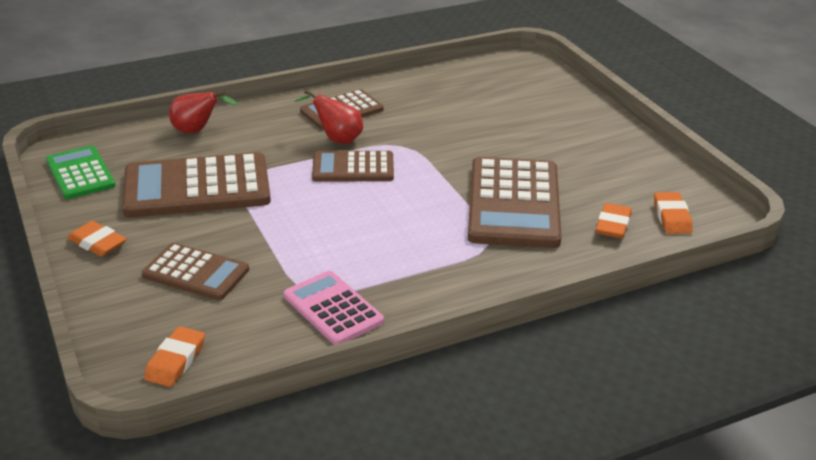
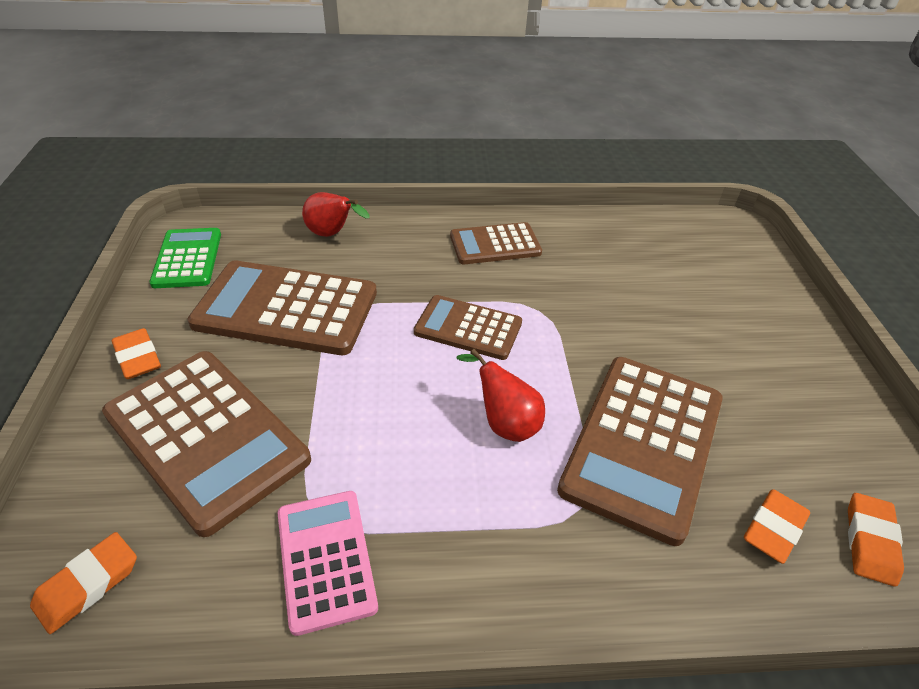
camera: 20 degrees right, 10 degrees up
brown calculator [142,243,249,300] -> brown calculator [102,351,311,537], size x1.70
red pear [294,90,363,144] -> red pear moved to [457,349,545,442]

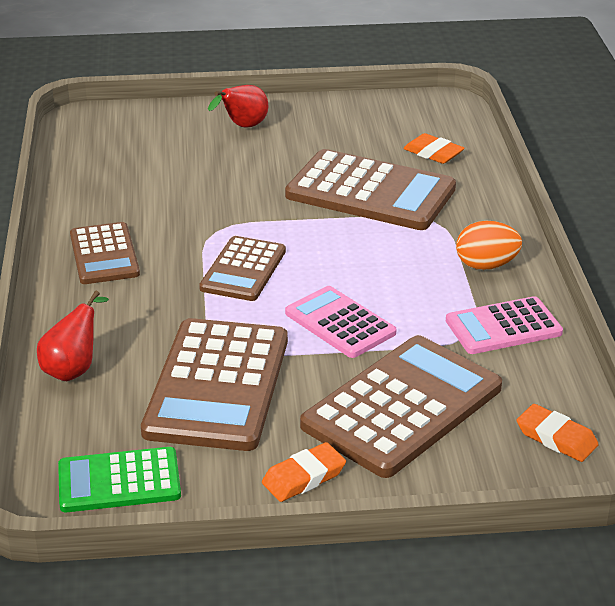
camera: 90 degrees left, 10 degrees down
red pear [457,349,545,442] -> red pear moved to [208,85,268,128]
orange eraser [848,493,904,587] -> none
none -> pink calculator [285,286,396,358]
none -> orange egg [456,221,522,270]

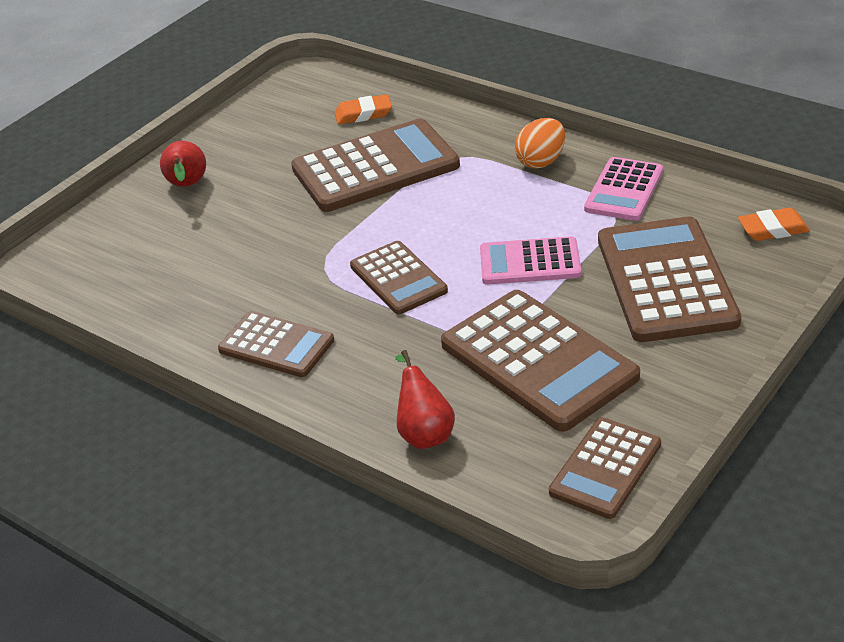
camera: 45 degrees left, 5 degrees up
green calculator [58,447,181,512] -> brown calculator [549,417,661,519]
orange eraser [262,442,346,502] -> none

